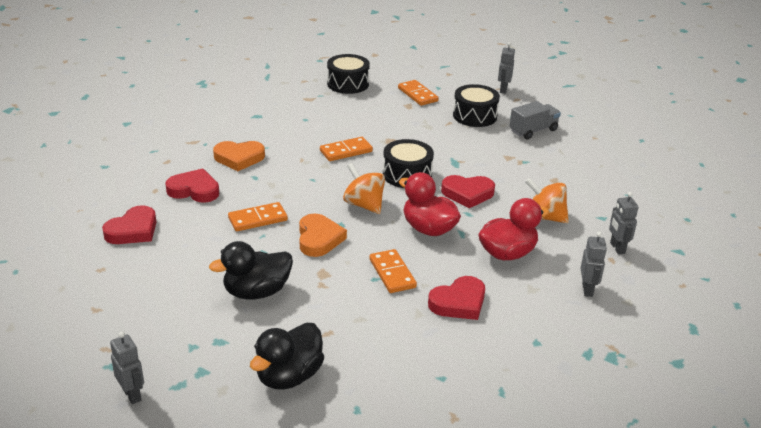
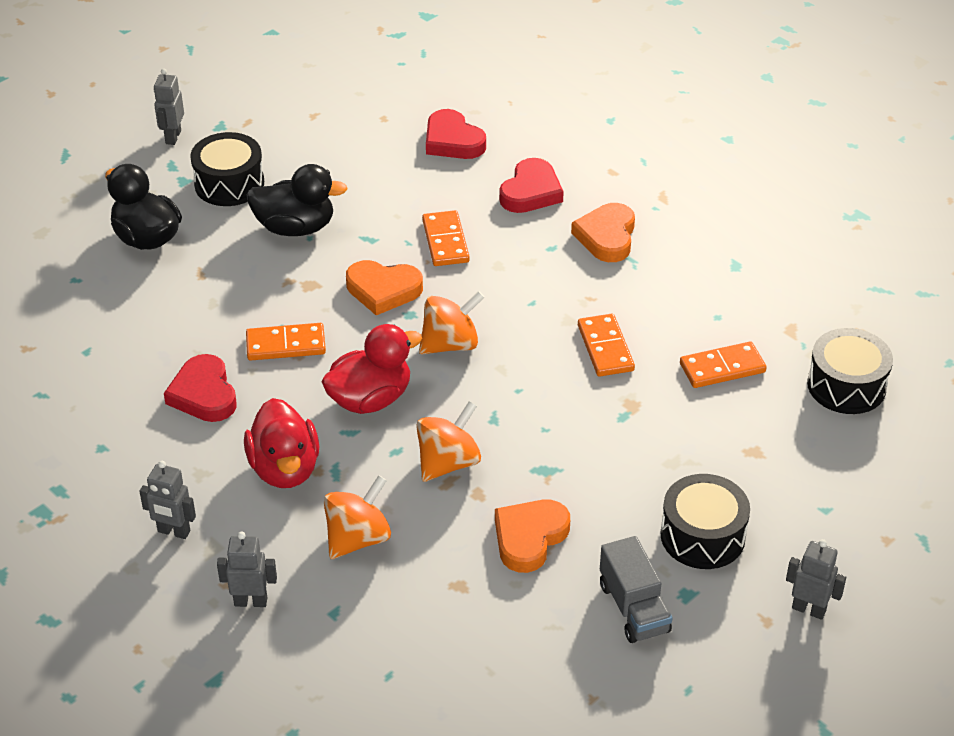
camera: 105 degrees right, 10 degrees up
grey robot [110,331,144,404] -> grey robot turned 120 degrees clockwise [154,68,184,145]
black duck [209,241,293,300] -> black duck turned 105 degrees clockwise [247,164,348,236]
black drum [383,139,434,188] -> black drum moved to [190,132,264,206]
orange domino [398,80,439,106] -> orange domino moved to [680,341,767,388]
red heart [441,175,495,208] -> orange spinning top [416,401,481,482]
none -> orange heart [495,500,570,573]

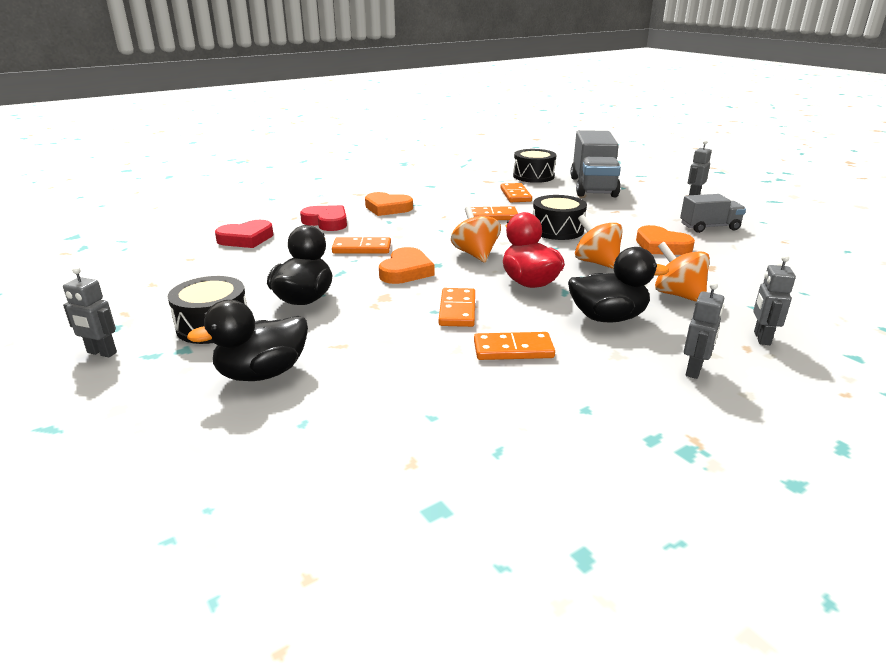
camera: 80 degrees left, 15 degrees down
red heart [164,354,237,422] -> orange domino [474,332,555,360]
red duck [244,398,319,488] -> black duck [568,247,669,322]
black drum [661,474,750,569] -> black drum moved to [533,195,587,240]
none -> grey truck [570,130,621,197]

